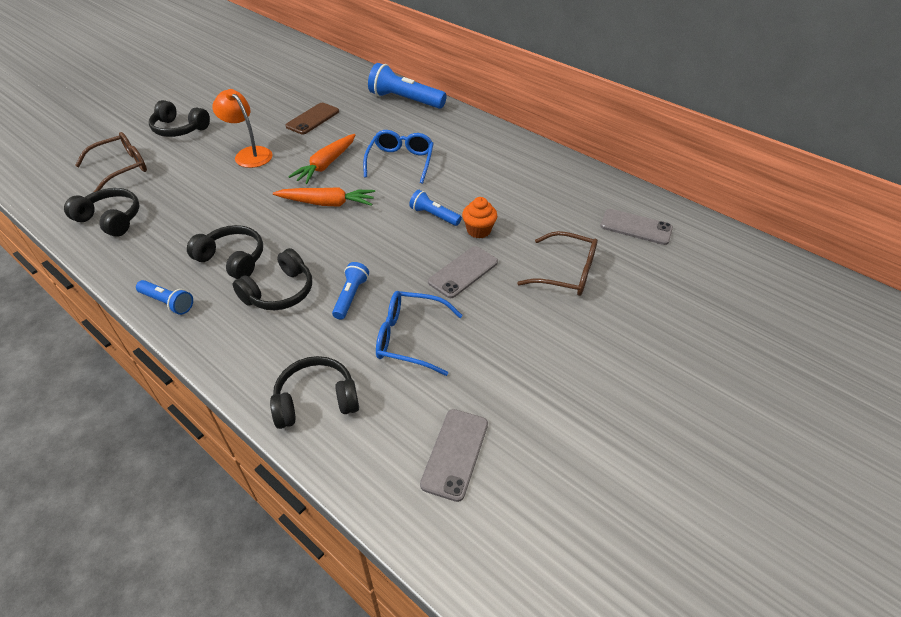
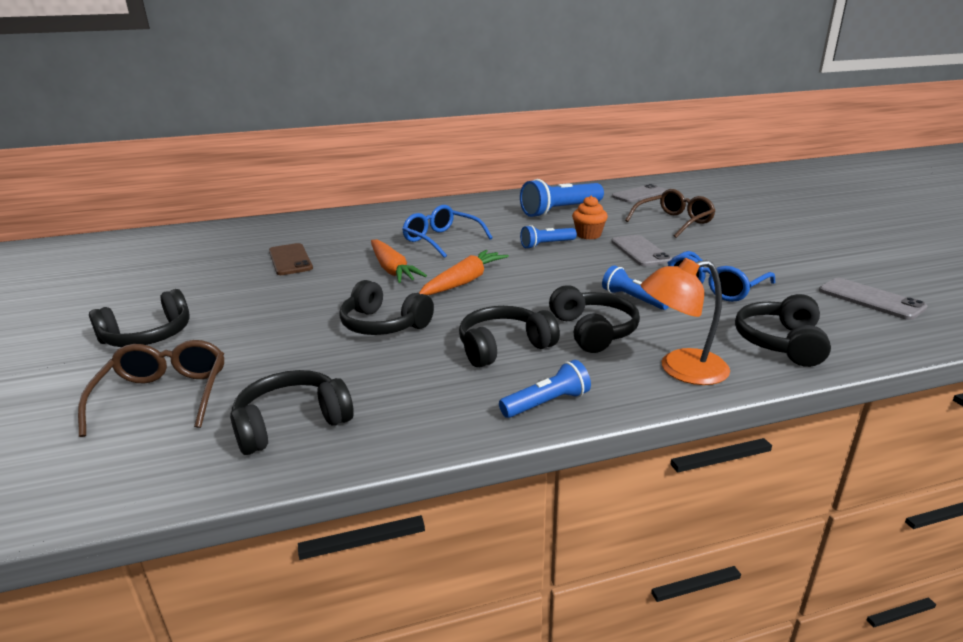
camera: 55 degrees left, 20 degrees down
orange lamp [212,89,273,168] -> orange lamp moved to [641,258,730,385]
blue flashlight [368,63,447,109] -> blue flashlight moved to [520,179,604,217]
none -> black headphones [339,280,434,335]

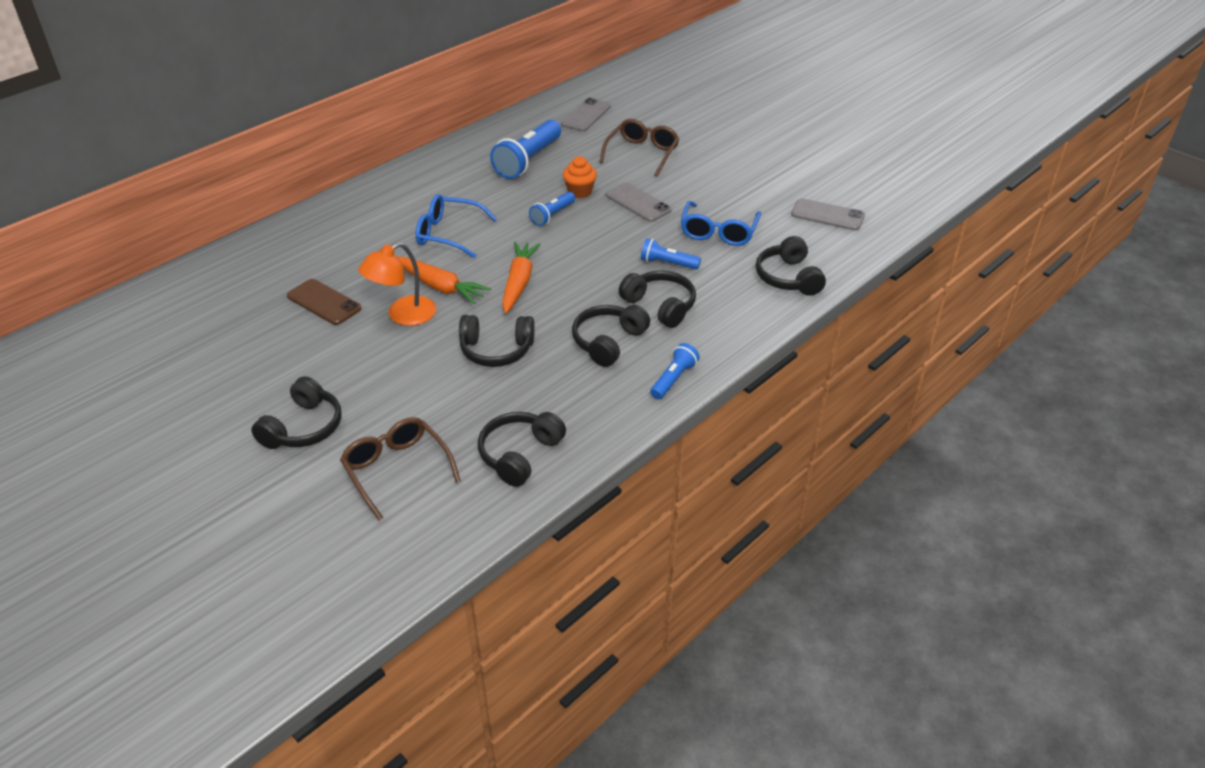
camera: 30 degrees left, 15 degrees up
orange lamp [641,258,730,385] -> orange lamp moved to [358,242,436,326]

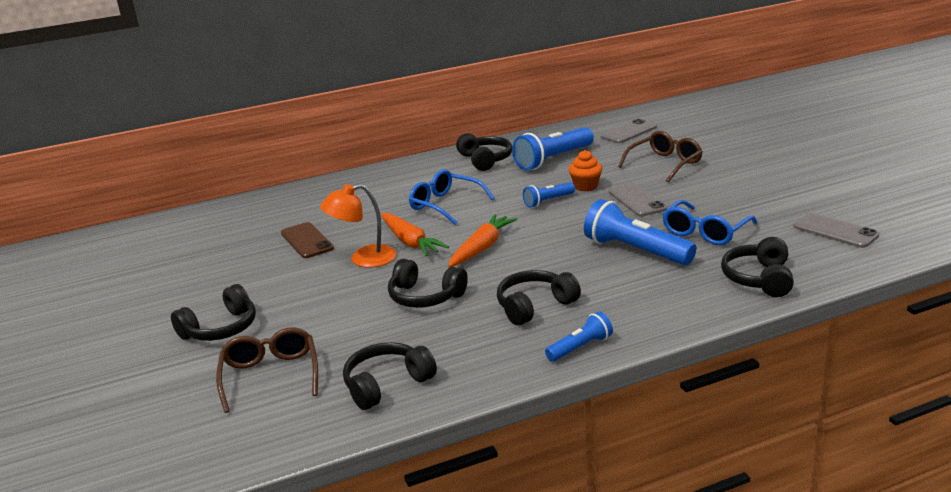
camera: 25 degrees right, 15 degrees down
black headphones [619,271,696,328] -> black headphones moved to [456,133,512,171]
blue flashlight [641,238,701,269] -> blue flashlight [584,199,696,265], size x1.82

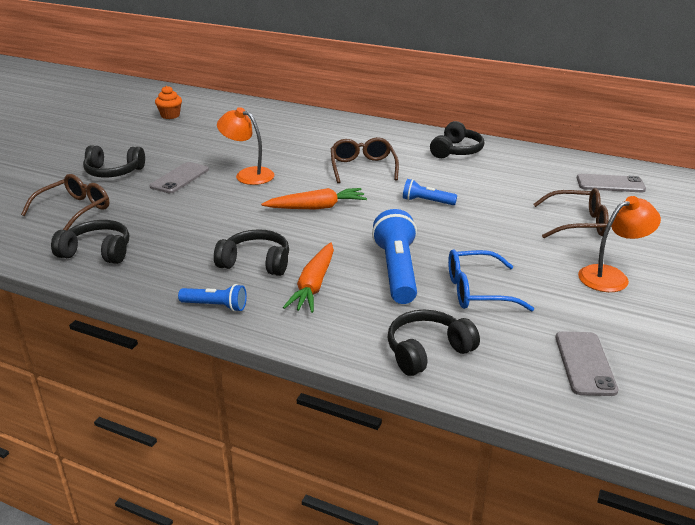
camera: 45 degrees right, 5 degrees up
brown phone [281,222,334,258] -> none
orange carrot [381,213,449,256] -> orange carrot moved to [283,242,334,313]
black headphones [388,259,468,308] -> none
blue glasses [409,169,495,225] -> brown glasses [331,137,399,183]
blue flashlight [512,127,594,170] -> none
orange cupcake [569,150,602,191] -> orange cupcake moved to [155,86,182,119]
grey phone [608,183,667,216] -> grey phone moved to [150,162,209,193]
none -> orange lamp [578,196,661,292]

